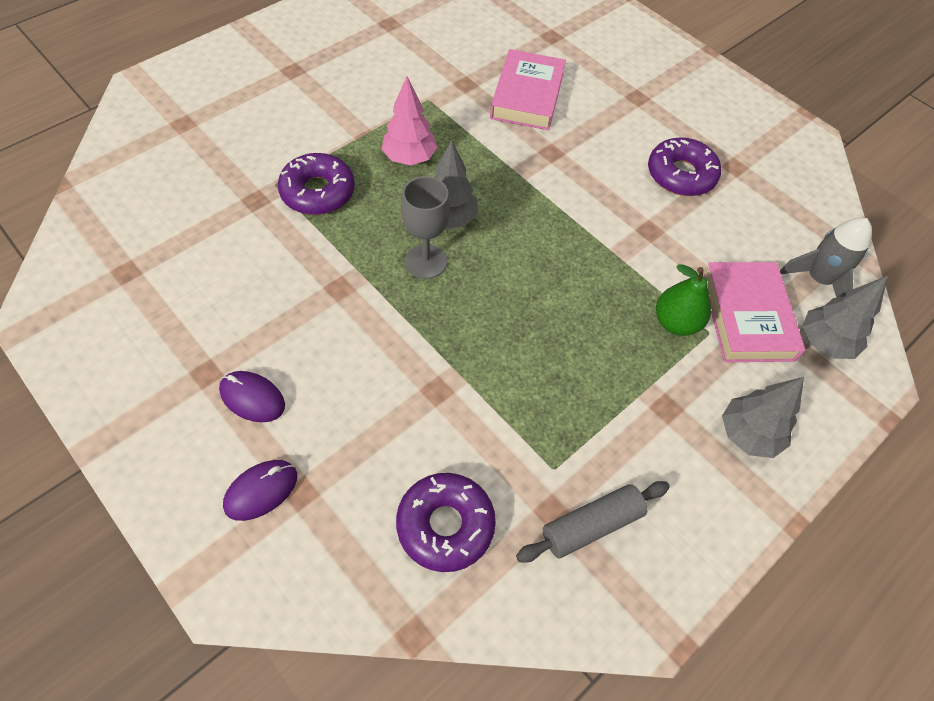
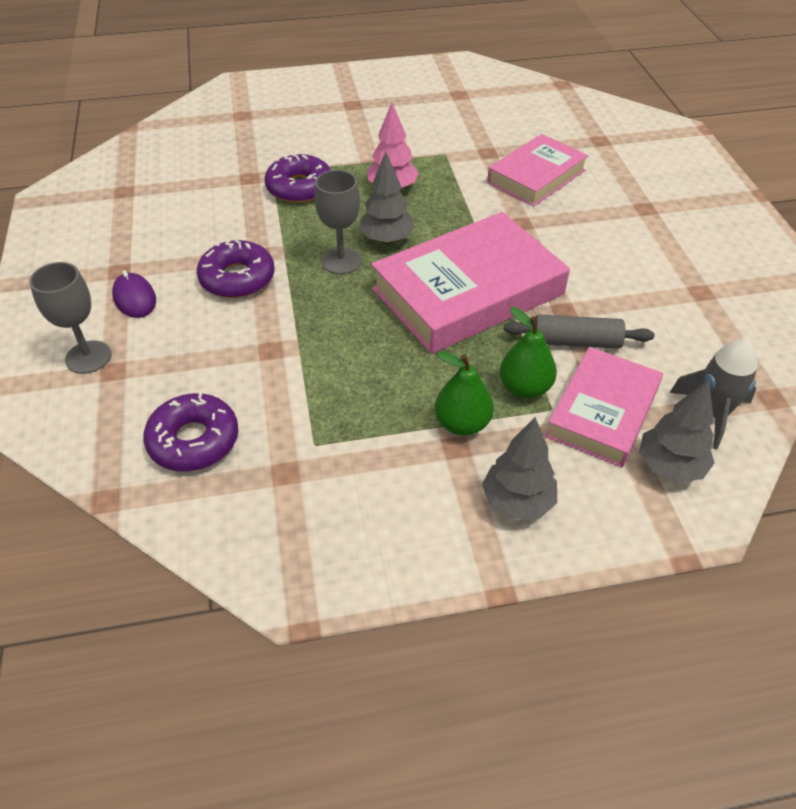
camera: 35 degrees right, 10 degrees down
purple mouse [223,460,297,521] -> grey goblet [29,262,111,374]
grey rolling pin [516,481,670,563] -> grey rolling pin moved to [504,314,655,349]
purple donut [648,137,721,196] -> purple donut moved to [197,240,274,298]
none -> pink book [371,212,570,354]
none -> green pear [435,352,494,436]

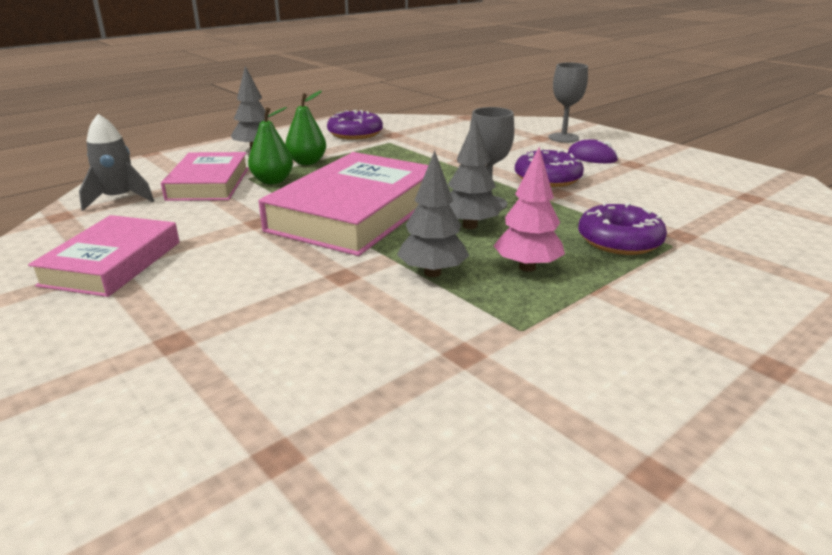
camera: 150 degrees right, 20 degrees down
purple donut [143,392,238,471] -> purple donut moved to [327,110,383,140]
pink book [487,134,588,207] -> pink book moved to [28,215,180,297]
grey rolling pin [504,314,655,349] -> none
grey tree [639,380,715,483] -> grey tree moved to [397,150,469,277]

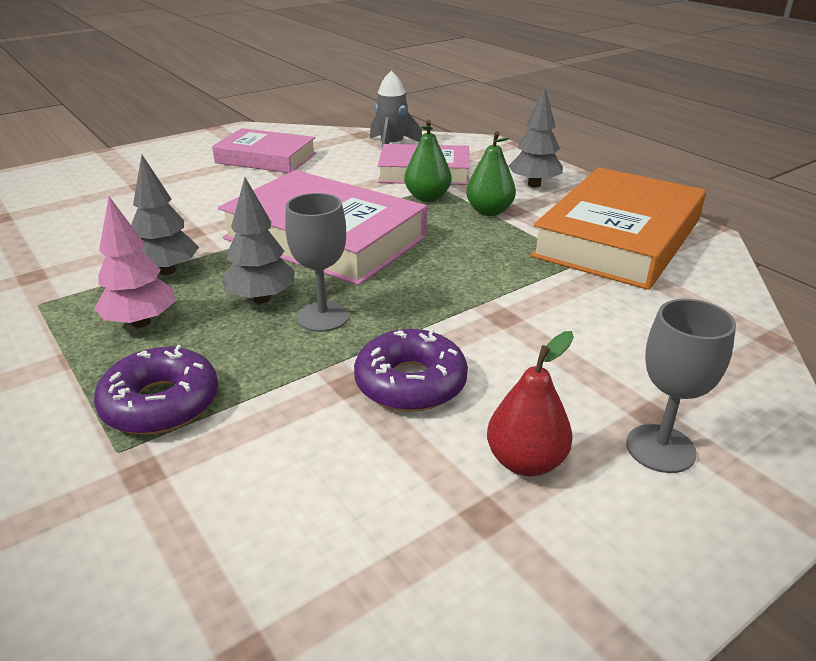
camera: 95 degrees right, 5 degrees up
purple donut [327,110,383,140] -> orange book [530,167,706,290]
purple mouse [568,139,618,163] -> red pear [487,331,574,476]

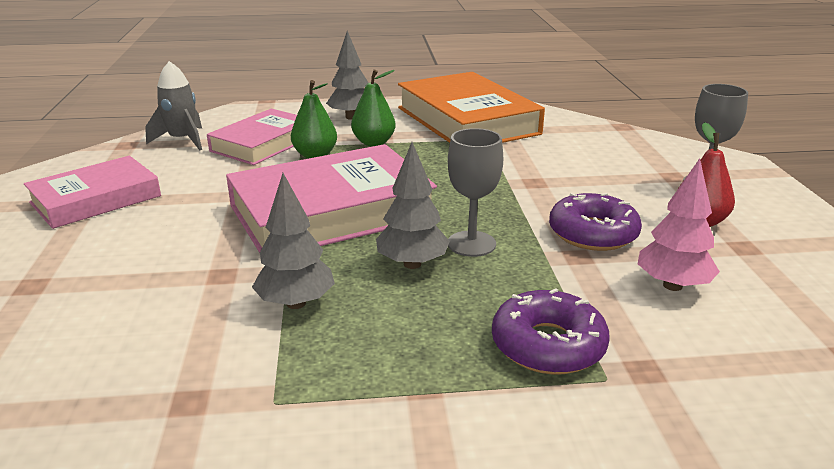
camera: 60 degrees left, 5 degrees down
pink tree [94,197,175,328] -> pink tree moved to [638,158,720,291]

